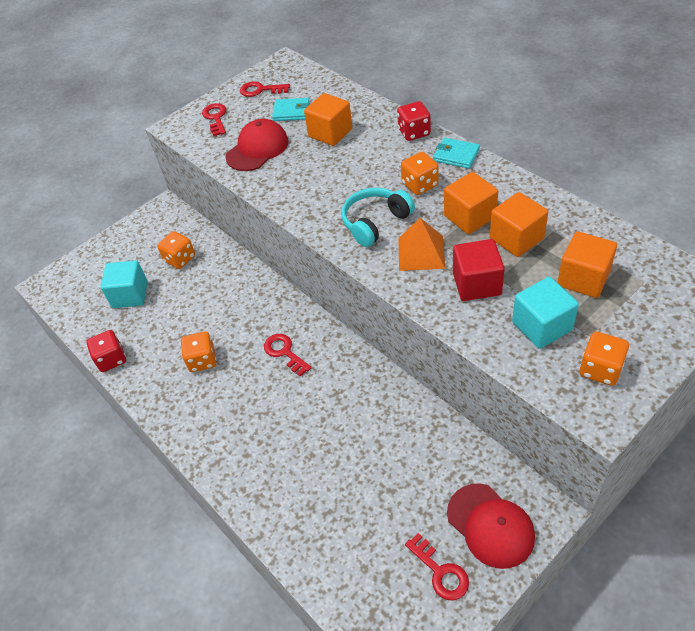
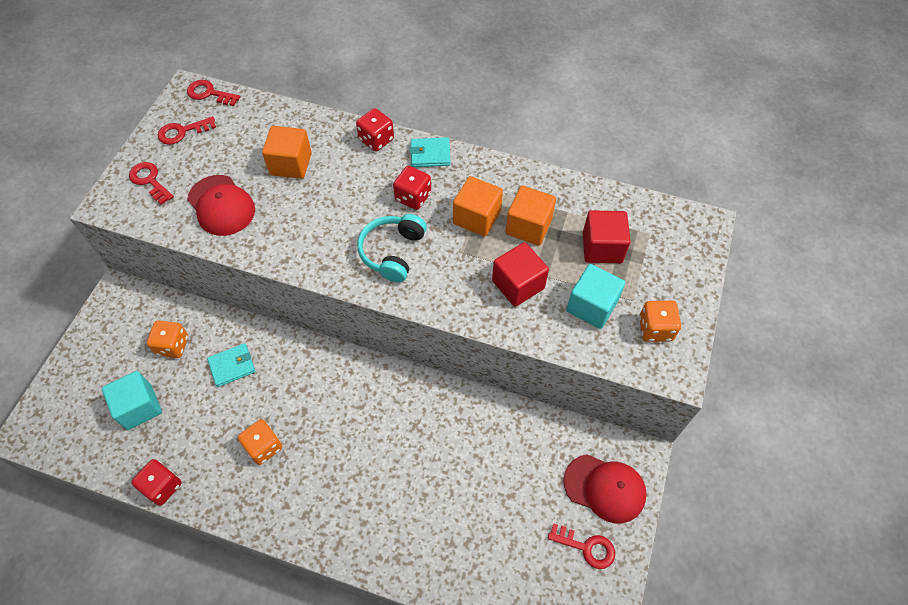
camera: 35 degrees left, 10 degrees up
red cap [225,119,288,171] -> red cap turned 135 degrees clockwise [187,175,255,236]
red key [264,334,312,377] -> red key moved to [187,80,240,106]
turquoise wallet [272,98,310,121] -> turquoise wallet moved to [207,343,255,387]
orange pyramid [398,218,445,271] -> none
orange dice [401,152,439,195] -> red dice [393,166,431,210]
orange cube [557,231,617,298] -> red cube [583,210,630,263]

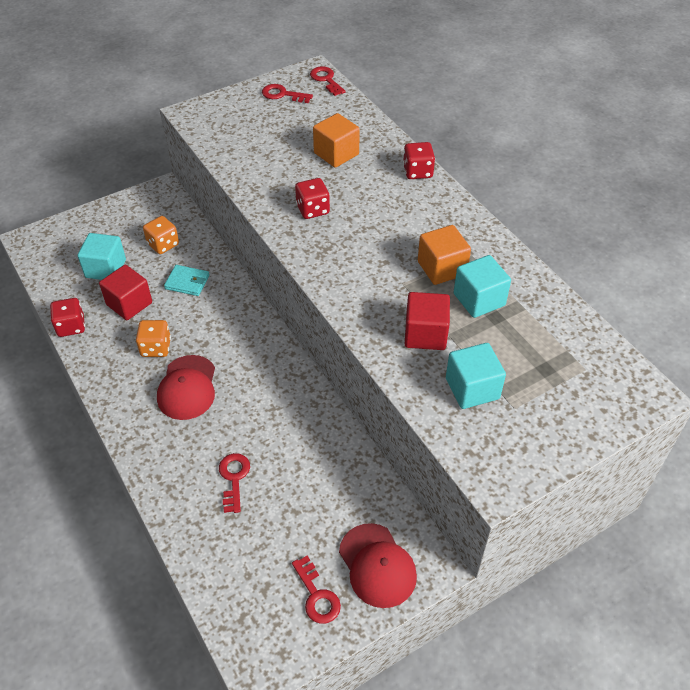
camera: 40 degrees right, 10 degrees down
red key [129,162,174,205] -> red key moved to [219,453,250,513]
red cap [187,175,255,236] -> red cap moved to [157,355,215,420]
turquoise headphones [357,214,427,283] -> none
red dice [393,166,431,210] -> red dice moved to [295,178,330,219]
turquoise wallet [410,137,451,167] -> none
orange cube [506,186,556,245] -> turquoise cube [454,255,511,318]
red cube [583,210,630,263] -> red cube moved to [99,265,152,320]
orange dice [639,301,681,342] -> none

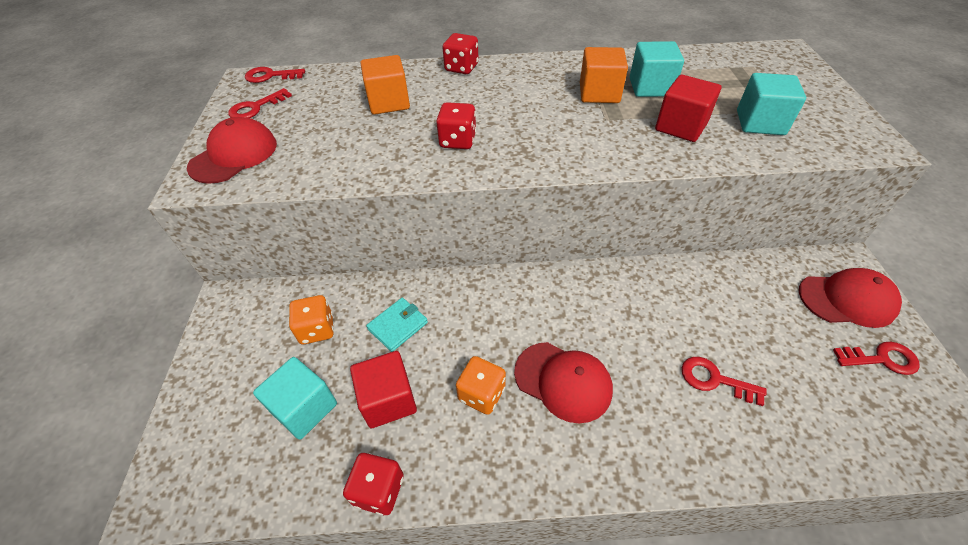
camera: 60 degrees left, 0 degrees up
none -> red cap [187,117,277,184]

